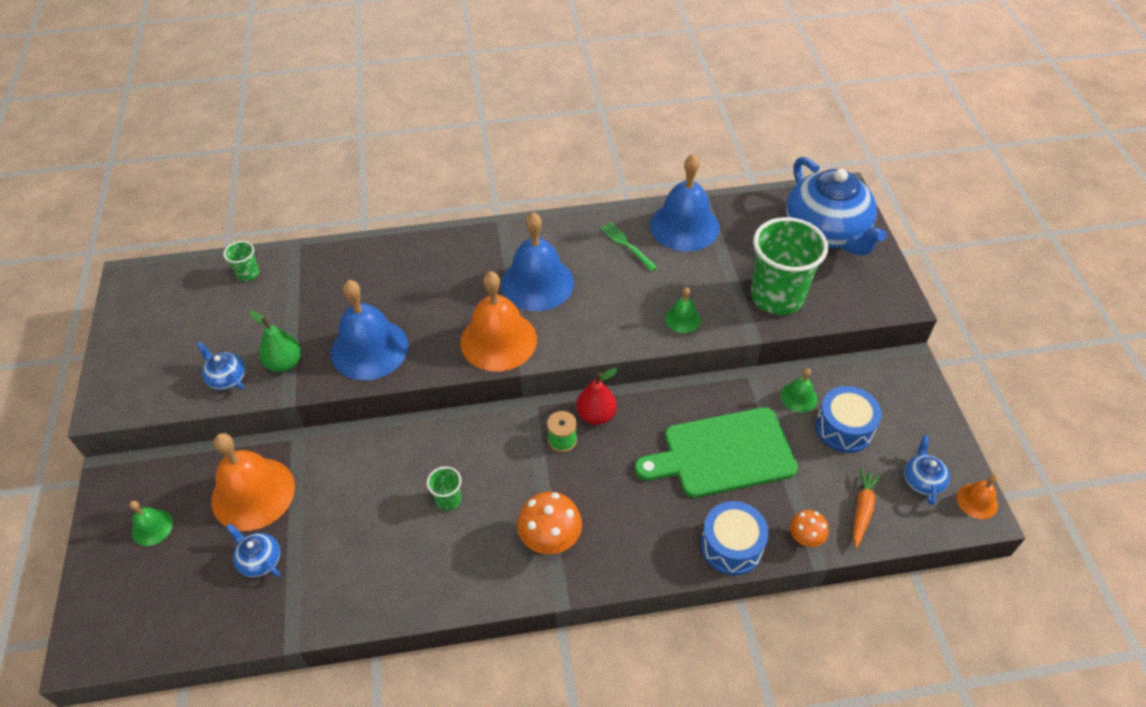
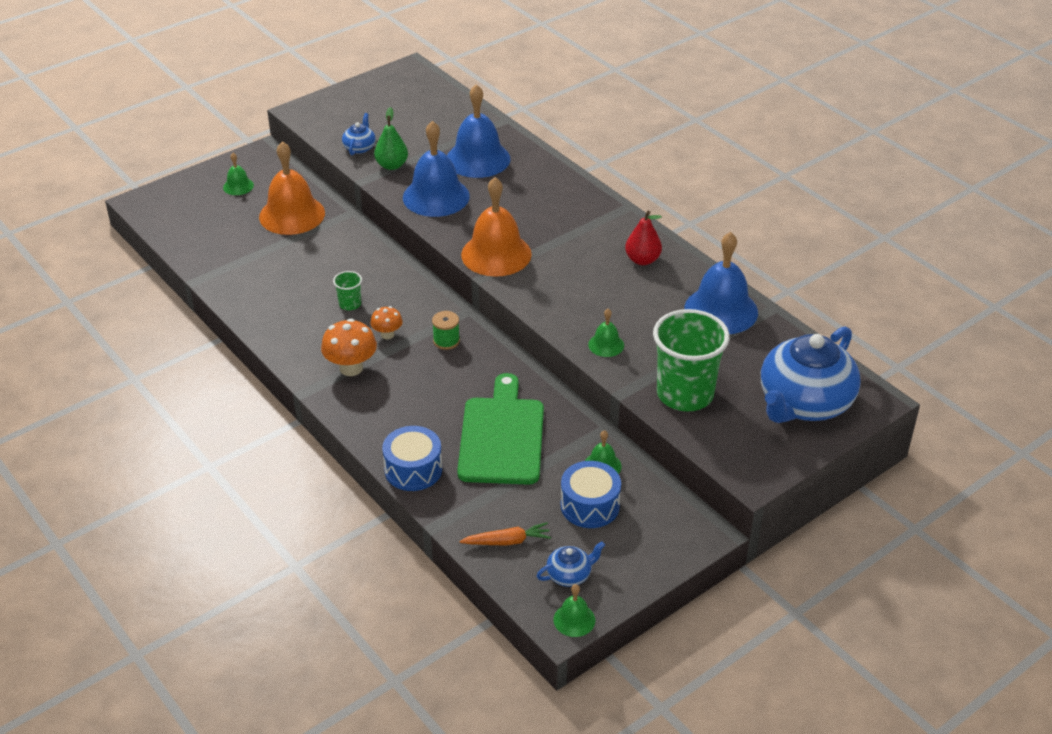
camera: 60 degrees right, 10 degrees down
green cup [224,241,259,281] -> none
blue teapot [226,523,280,578] -> none
blue bell [501,212,574,311] -> blue bell moved to [447,84,510,178]
red pear [576,368,617,425] -> red pear moved to [625,211,662,265]
green fork [600,222,658,271] -> none
green cutting board [635,407,798,498] -> green cutting board turned 45 degrees clockwise [457,373,544,485]
orange mushroom [790,510,829,547] -> orange mushroom moved to [370,306,403,339]
orange bell [957,474,998,519] -> green bell [553,584,595,637]

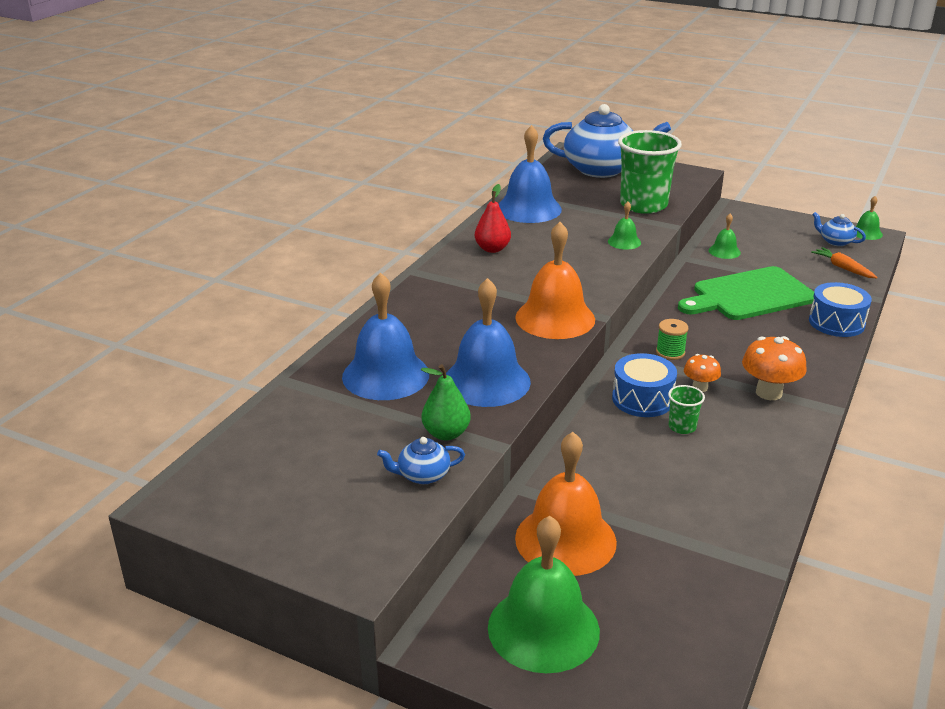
camera: 115 degrees left, 10 degrees down
green bell [223,153,254,195] -> green bell [488,515,600,673], size x2.10
blue drum [561,461,621,528] -> blue drum moved to [612,353,677,417]

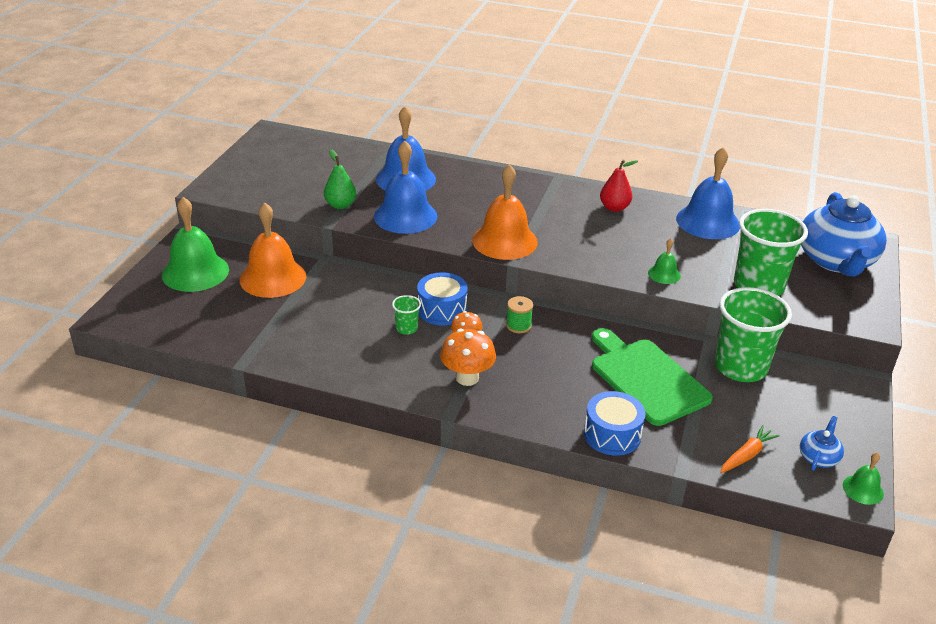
camera: 80 degrees right, 5 degrees up
blue teapot [377,437,465,484] -> none
green bell [709,214,741,259] -> green cup [715,287,792,382]

